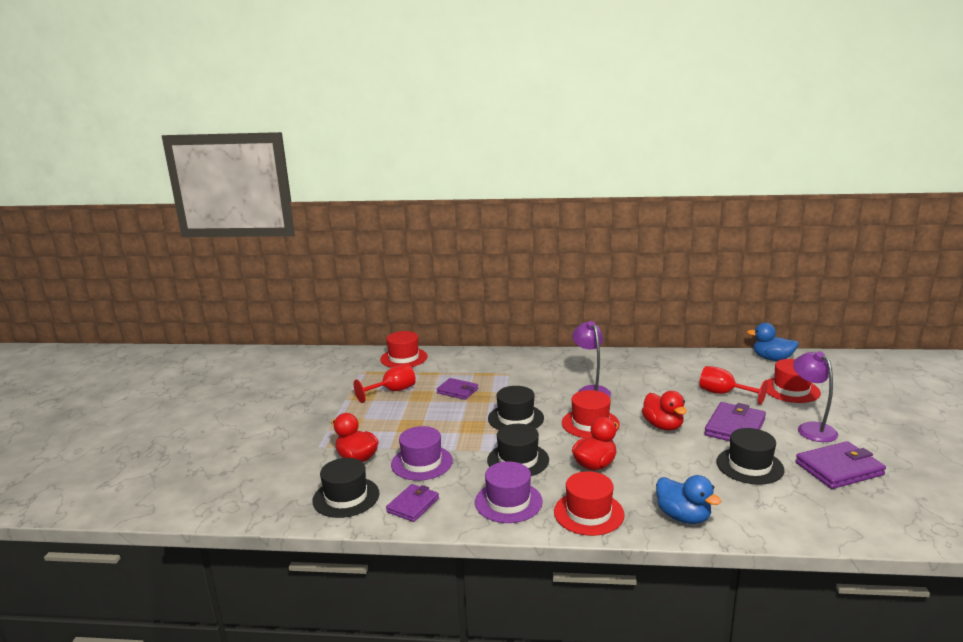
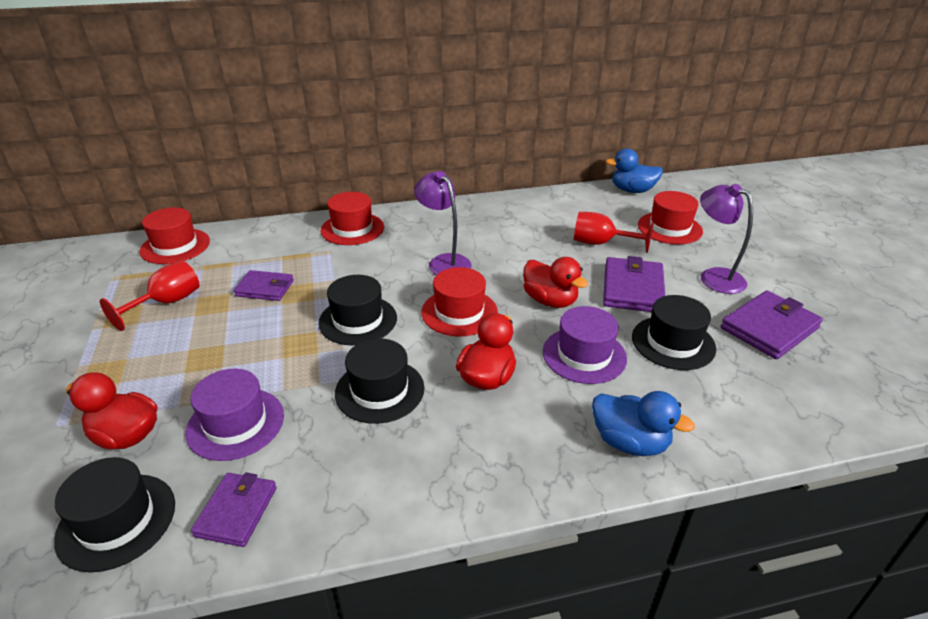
camera: 20 degrees left, 15 degrees up
purple hat [475,461,543,523] -> purple hat moved to [543,306,627,384]
red hat [554,471,625,536] -> red hat moved to [320,192,384,245]

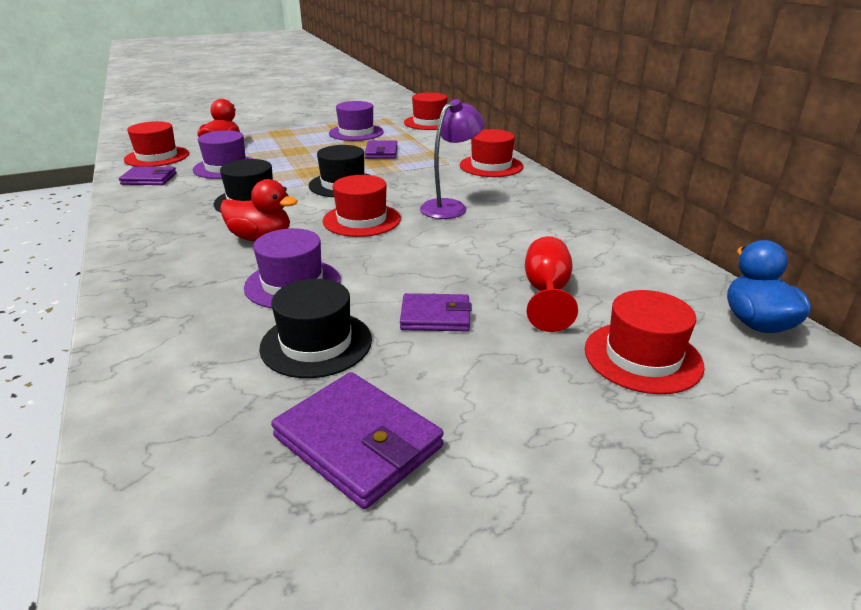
camera: 80 degrees right, 5 degrees down
black hat [54,457,175,572] -> red hat [124,121,189,167]
red goblet [100,260,199,331] -> purple hat [329,101,384,141]
red duck [523,257,588,308] -> none
blue duck [592,391,695,456] -> none
purple wallet [603,256,665,312] -> purple wallet [400,293,472,331], size x0.65
purple lamp [700,184,753,294] -> none

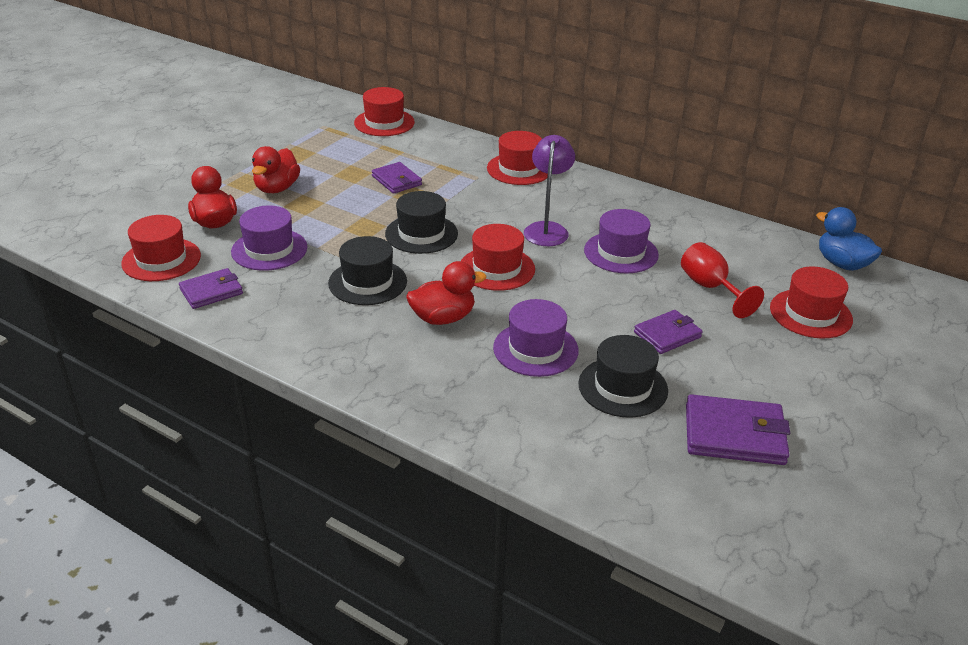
camera: 35 degrees left, 5 degrees up
purple hat [329,101,384,141] -> purple hat moved to [584,209,659,273]
none -> red duck [252,146,300,193]

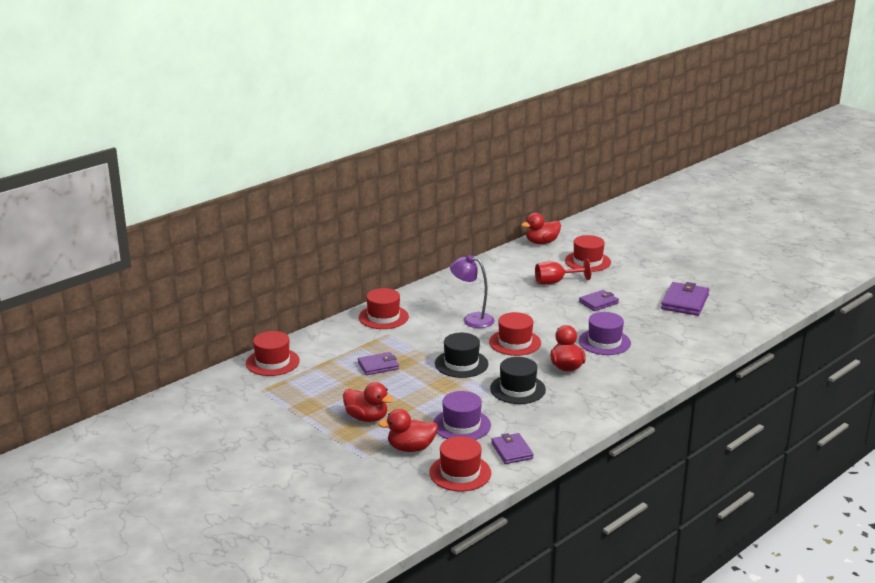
camera: 75 degrees left, 10 degrees down
black hat [578,335,668,418] -> none
purple hat [584,209,659,273] -> none
purple wallet [634,310,703,354] -> purple wallet turned 75 degrees clockwise [579,290,619,311]
blue duck [816,207,882,271] -> red duck [521,213,561,244]

